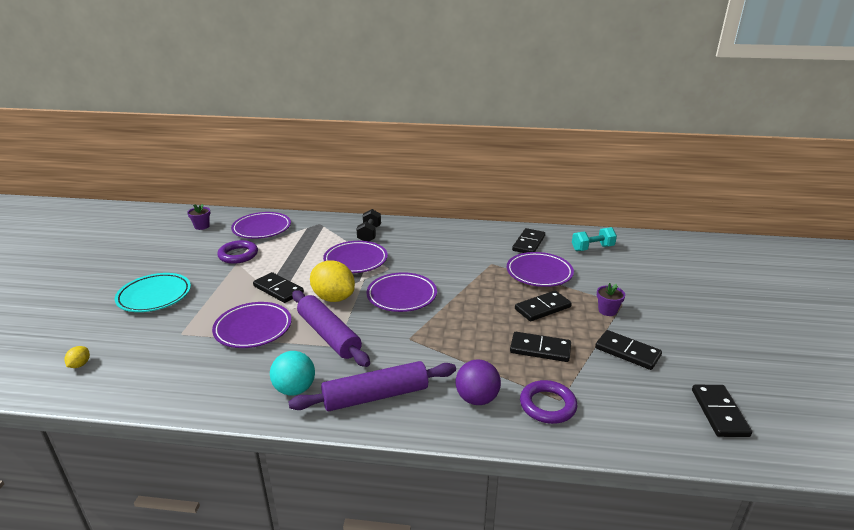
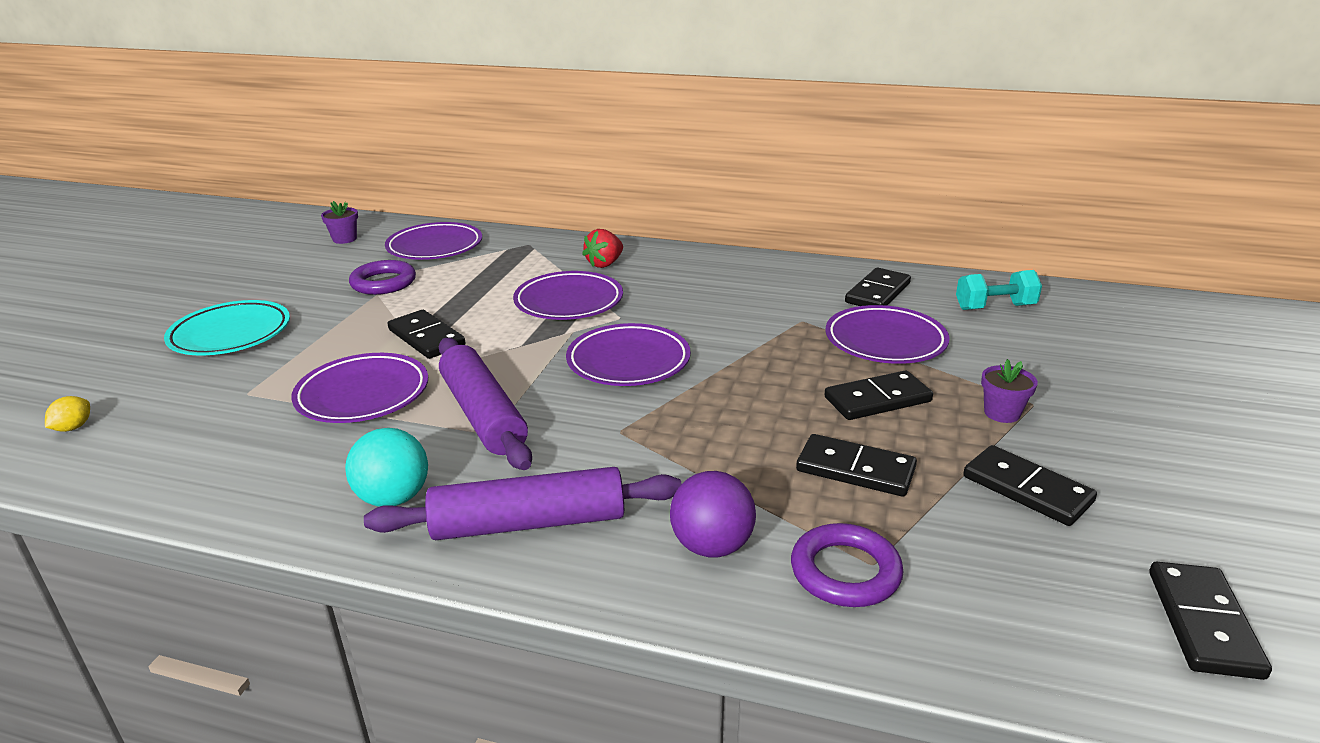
camera: 10 degrees right, 0 degrees up
yellow lemon [310,261,355,302] -> none
black dumbbell [356,209,381,241] -> red strawberry [582,229,623,268]

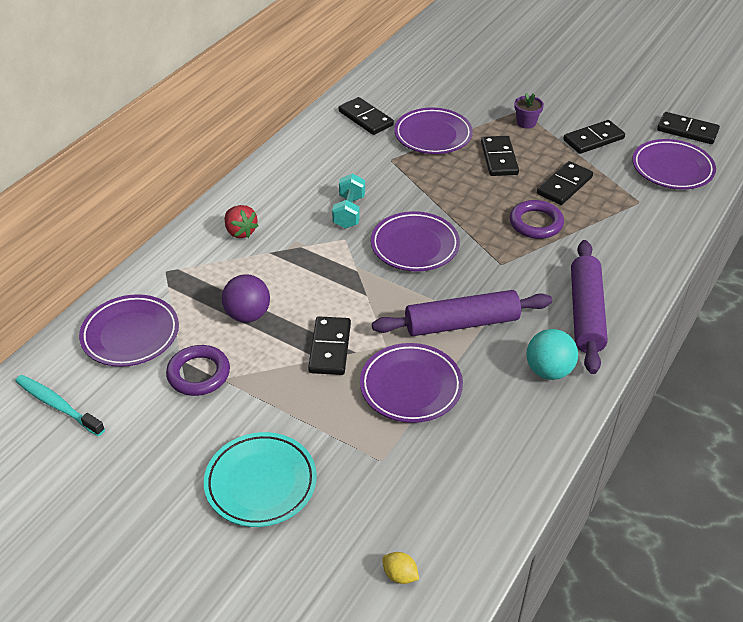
camera: 75 degrees left, 15 degrees up
purple flower pot [321,201,358,244] -> turquoise toothbrush [15,375,105,436]
black domino [388,310,465,359] -> black domino turned 60 degrees counterclockwise [308,316,351,375]
purple plate [513,271,623,320] -> purple plate moved to [632,139,716,189]
purple ball [670,471,756,557] -> purple ball moved to [222,274,270,322]
purple ring [791,523,904,607] -> purple ring moved to [510,200,564,239]
turquoise dumbbell [956,270,1042,310] -> turquoise dumbbell moved to [332,173,365,229]

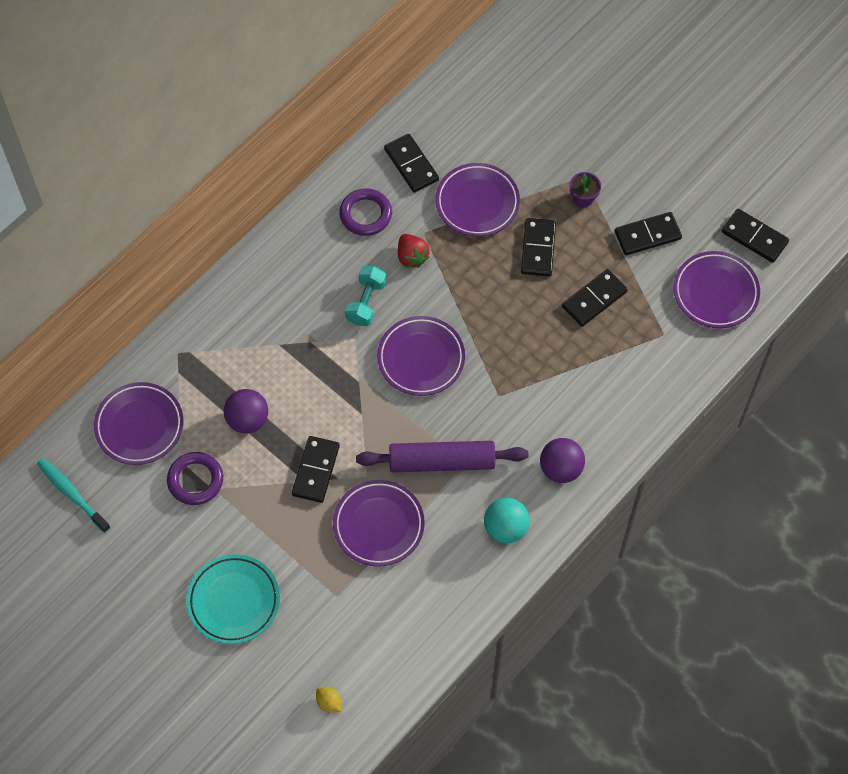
camera: 10 degrees right, 20 degrees up
red strawberry [225,205,259,238] -> red strawberry moved to [398,234,430,268]
purple ring [510,200,564,239] -> purple ring moved to [339,188,392,236]
purple rolling pin [571,240,608,374] -> purple ball [540,438,585,483]

